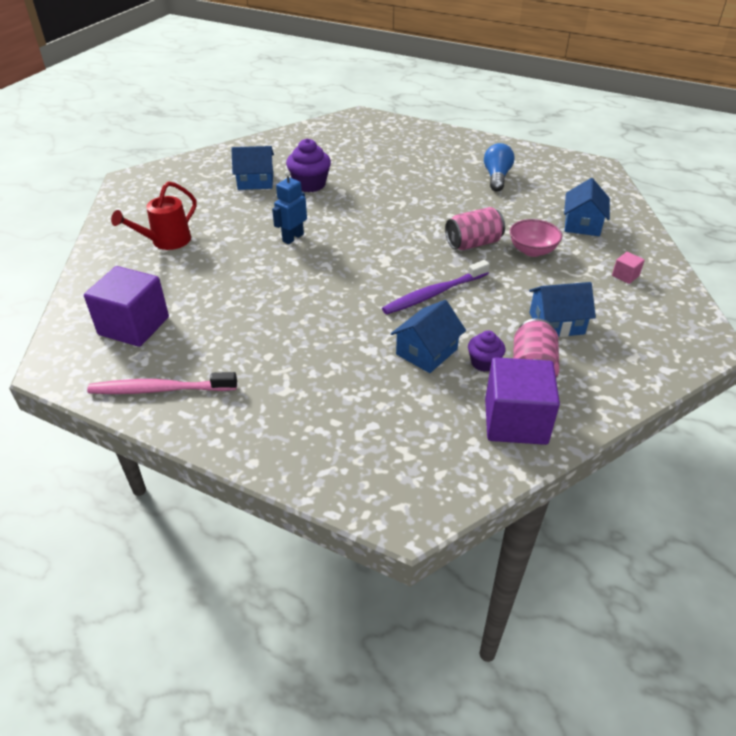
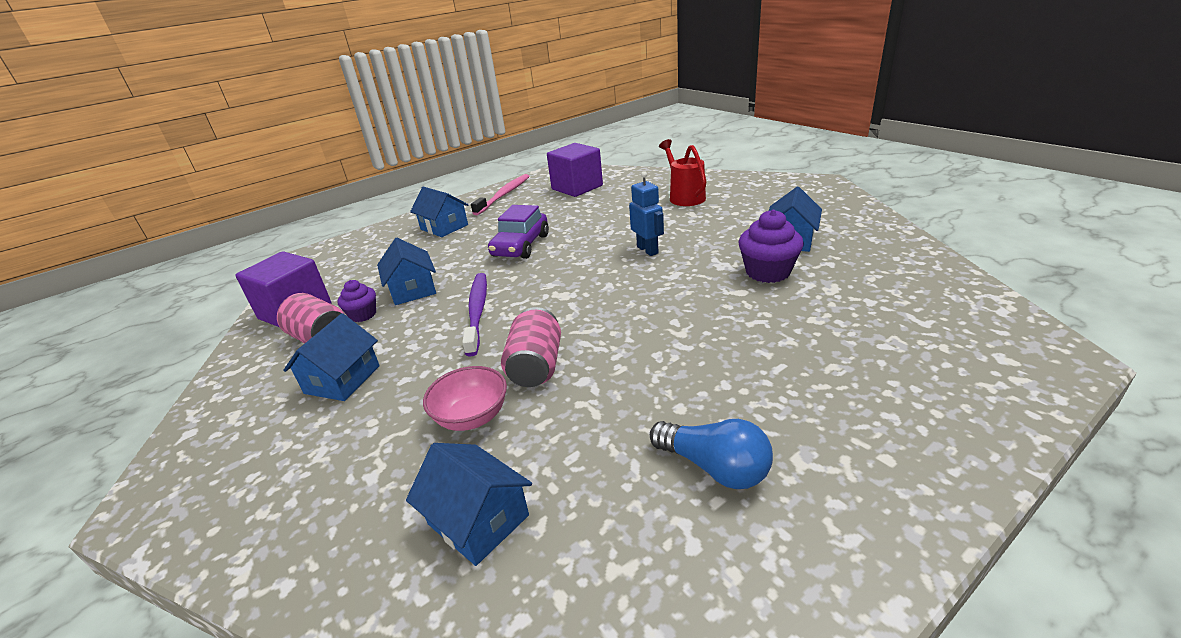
camera: 120 degrees right, 10 degrees down
pink cube [612,252,645,284] -> none
none -> blue house [410,187,469,237]
none -> purple car [488,205,549,259]

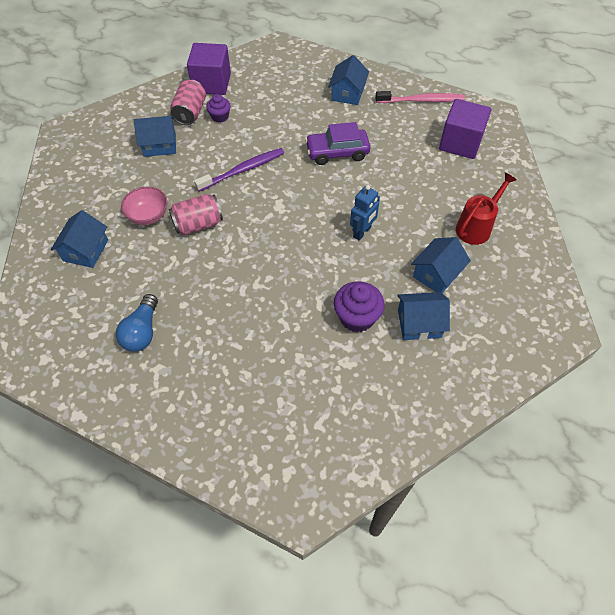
camera: 60 degrees right, 25 degrees up
blue house [377,238,436,305] -> blue house moved to [411,237,471,293]

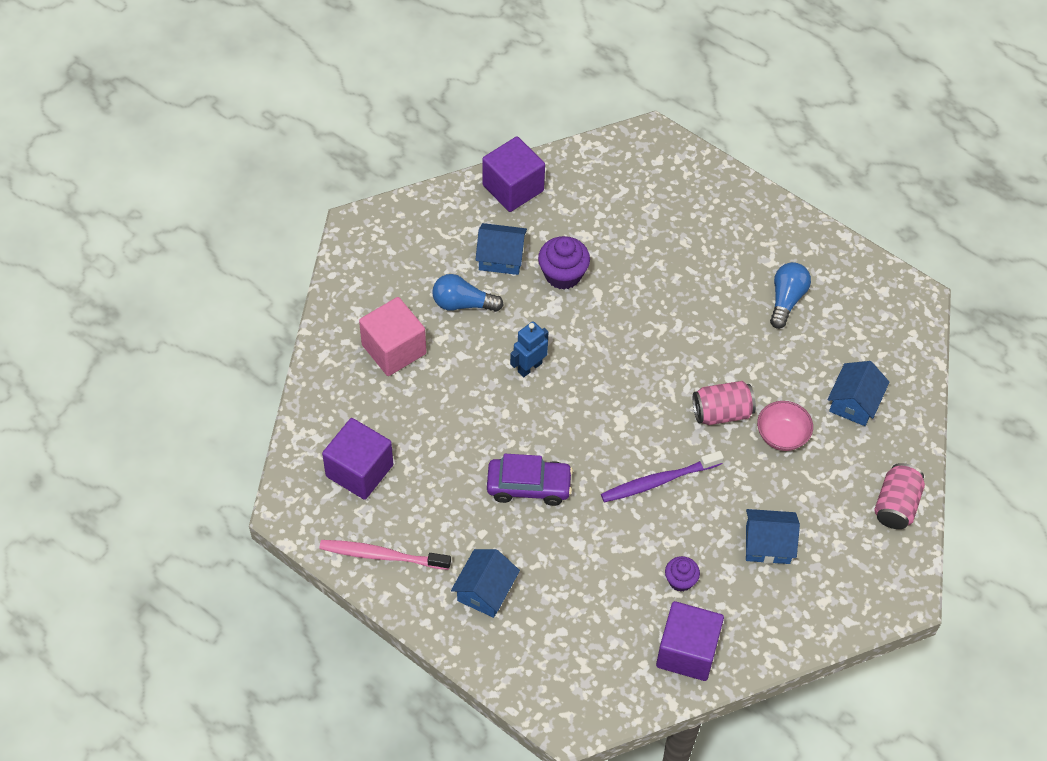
camera: 170 degrees left, 0 degrees up
pink can [170,79,206,125] -> pink can moved to [874,463,925,529]
blue house [411,237,471,293] -> blue light bulb [432,274,504,312]
red watering can [456,172,517,245] -> pink cube [359,297,426,376]
none -> purple cube [482,136,545,212]

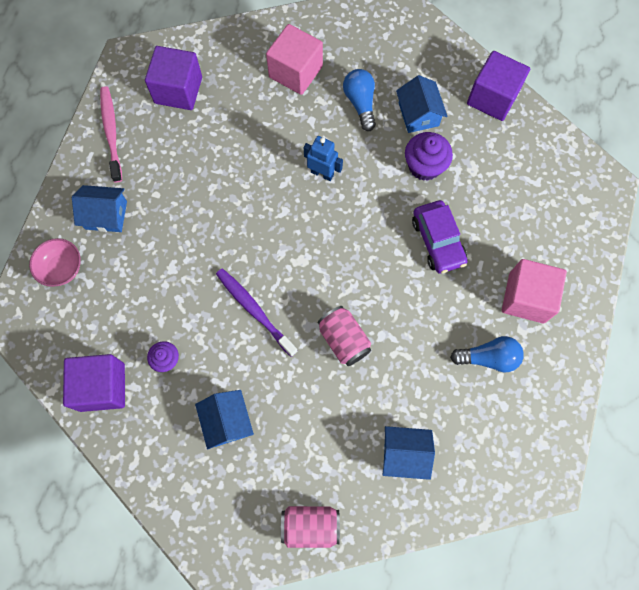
camera: 70 degrees right, 15 degrees up
purple car [487,454,573,506] -> purple car moved to [412,200,468,273]
pink bowl [757,401,813,451] -> pink bowl moved to [29,238,81,287]
none -> pink cube [502,259,567,323]

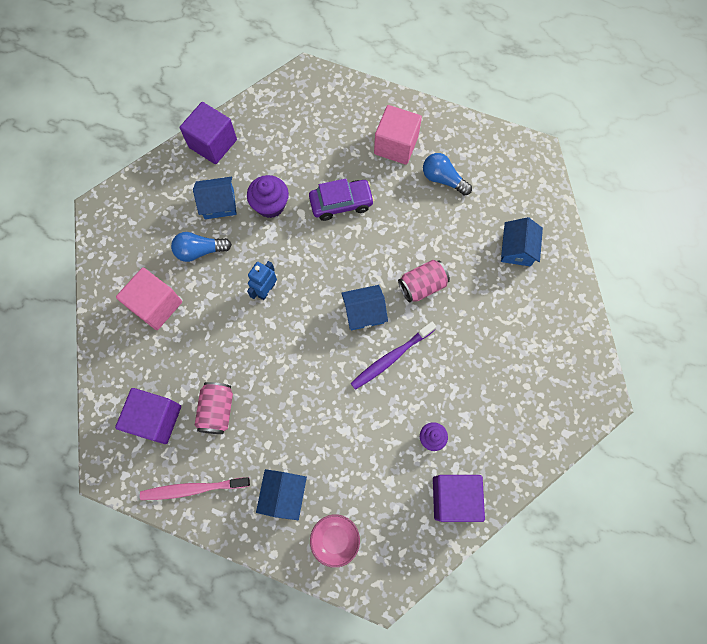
camera: 85 degrees left, 0 degrees up
blue house [195,390,254,449] -> blue house moved to [341,285,388,330]
pink can [281,506,340,548] -> pink can moved to [195,382,233,434]
blue light bulb [450,336,524,373] -> blue light bulb turned 60 degrees counterclockwise [423,153,472,196]

